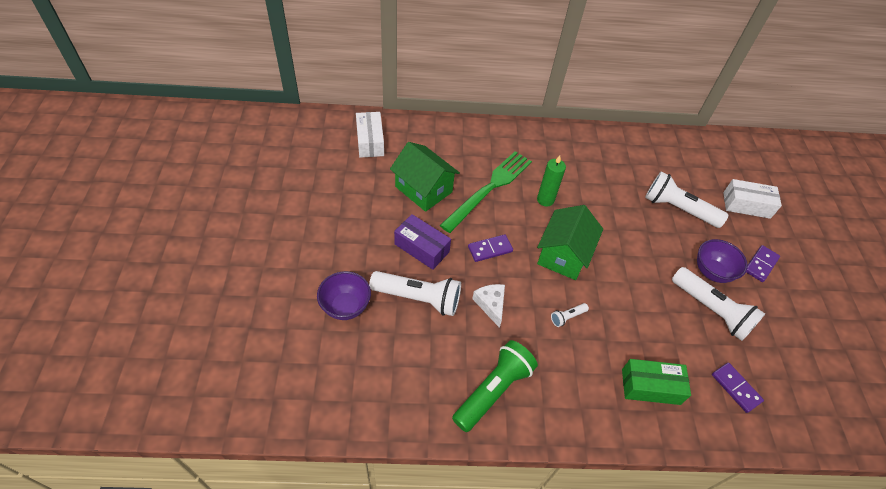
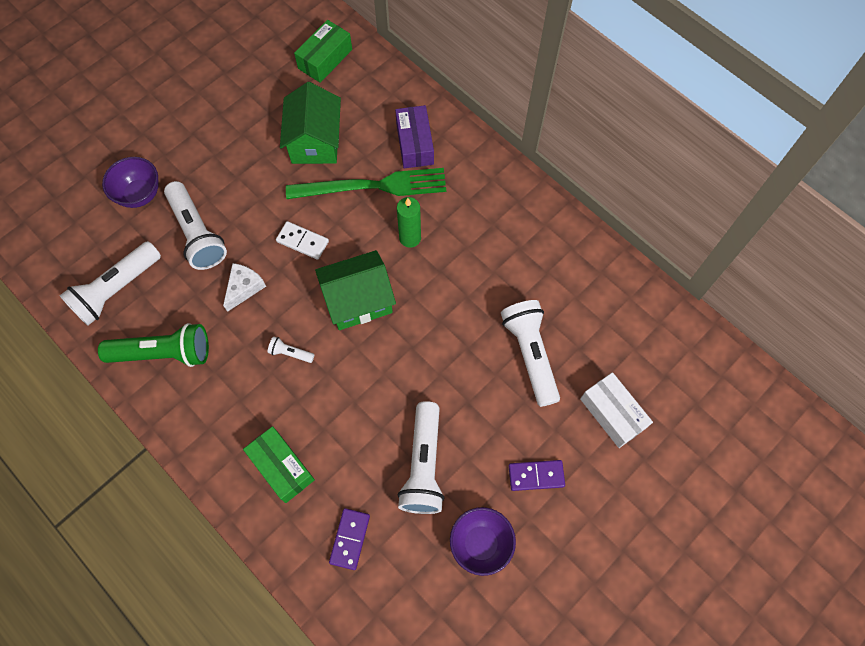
camera: 50 degrees right, 15 degrees up
white box [356,112,384,158] -> green box [294,20,352,83]
purple box [394,214,451,270] -> purple box moved to [395,105,434,168]
purple domino [468,234,513,262] -> white domino [276,221,329,260]
purple bowl [697,239,748,283] -> purple bowl moved to [450,507,516,576]
none -> white flashlight [60,241,161,326]

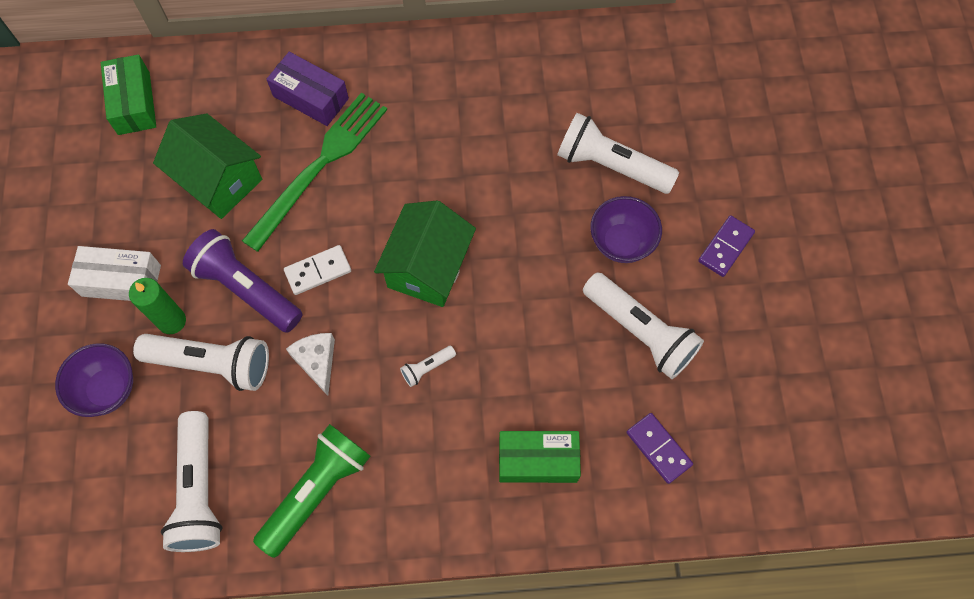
camera: 50 degrees left, 0 degrees up
green candle [397,197,421,248] -> green candle moved to [129,278,186,334]
purple bowl [450,507,516,576] -> purple bowl moved to [590,196,662,263]
white box [580,372,653,448] -> white box moved to [68,246,161,301]
none -> purple flashlight [183,229,303,333]

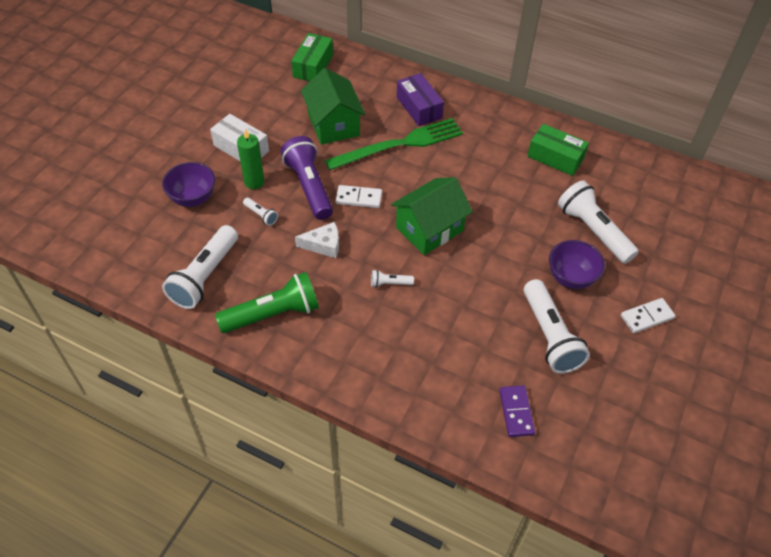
camera: 30 degrees right, 15 degrees down
white flashlight [133,334,269,391] -> white flashlight [243,198,278,226], size x0.44
white cheese [286,333,335,396] -> white cheese turned 75 degrees clockwise [295,222,339,258]
green box [499,431,581,483] -> green box moved to [527,124,589,176]
purple domino [698,215,755,277] -> white domino [621,298,675,333]

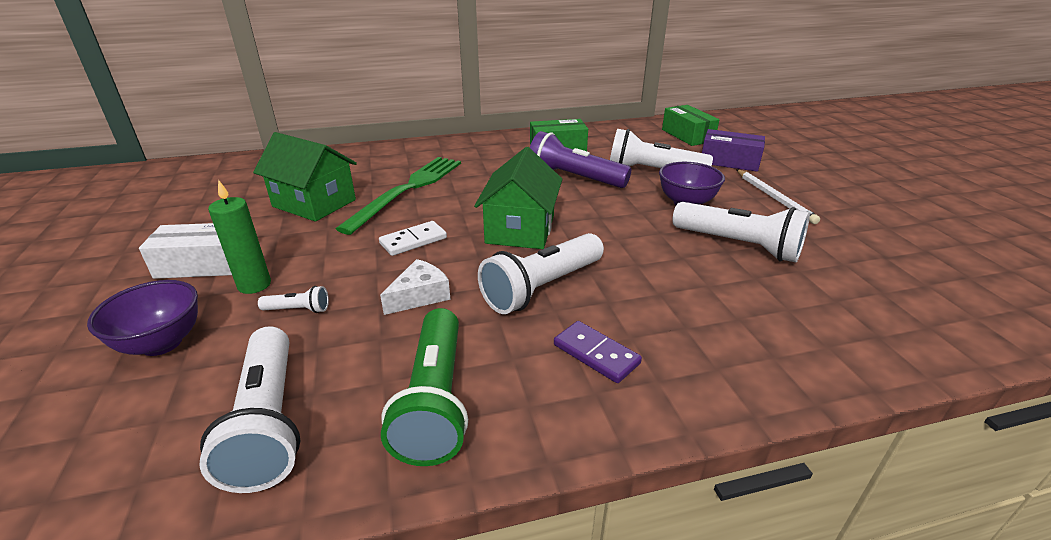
camera: 40 degrees left, 20 degrees down
green flashlight [215,272,319,333] -> green flashlight turned 150 degrees clockwise [381,308,468,466]
purple flashlight [281,136,333,220] -> purple flashlight moved to [530,131,631,188]
green box [291,33,333,81] -> green box moved to [662,105,719,146]
white flashlight [371,270,414,288] -> white flashlight [478,233,604,314], size x2.27
purple box [397,73,444,126] -> purple box moved to [702,129,765,172]
purple domino [499,385,535,437] -> purple domino moved to [554,321,642,383]
white domino [621,298,675,333] -> white pencil [736,169,820,224]

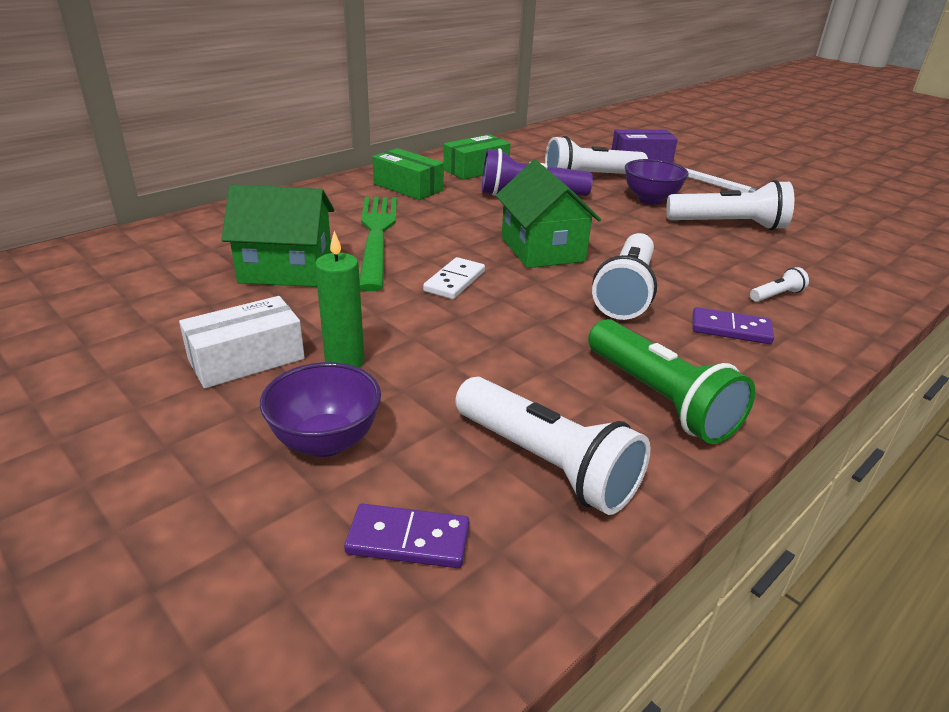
camera: 30 degrees left, 0 degrees up
white flashlight [258,286,329,313] -> white flashlight moved to [750,267,809,302]
white cheese [380,259,451,315] -> none
green box [662,105,719,146] -> green box moved to [373,148,444,200]
none -> purple domino [344,504,469,568]

